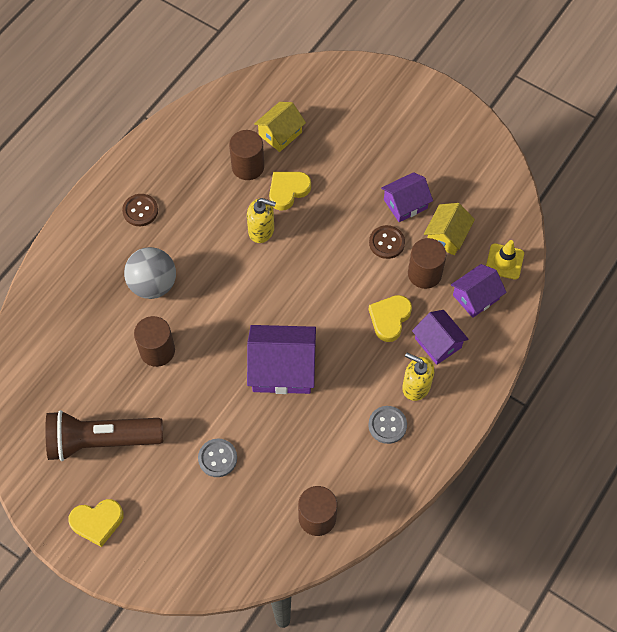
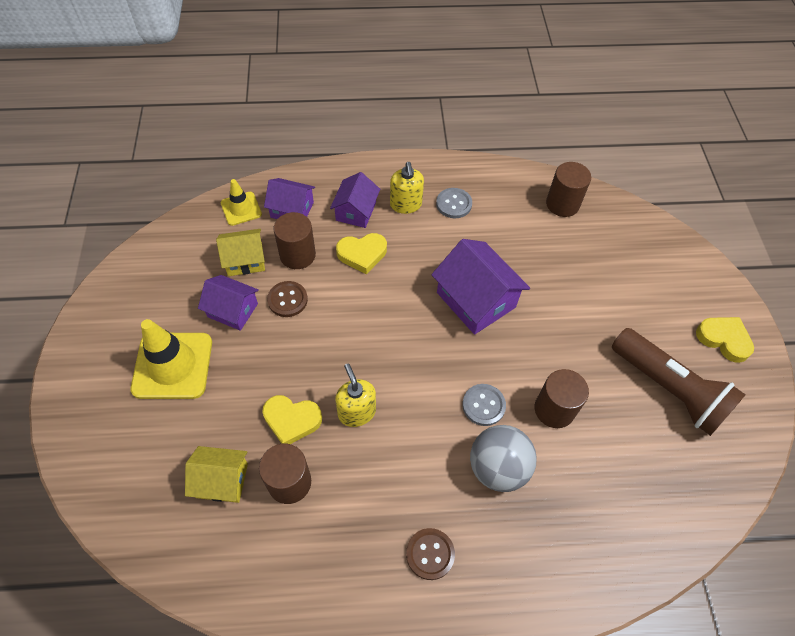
camera: 130 degrees left, 5 degrees down
grey button [198,439,237,477] -> grey button moved to [462,384,506,426]
none -> yellow traffic cone [130,319,212,399]

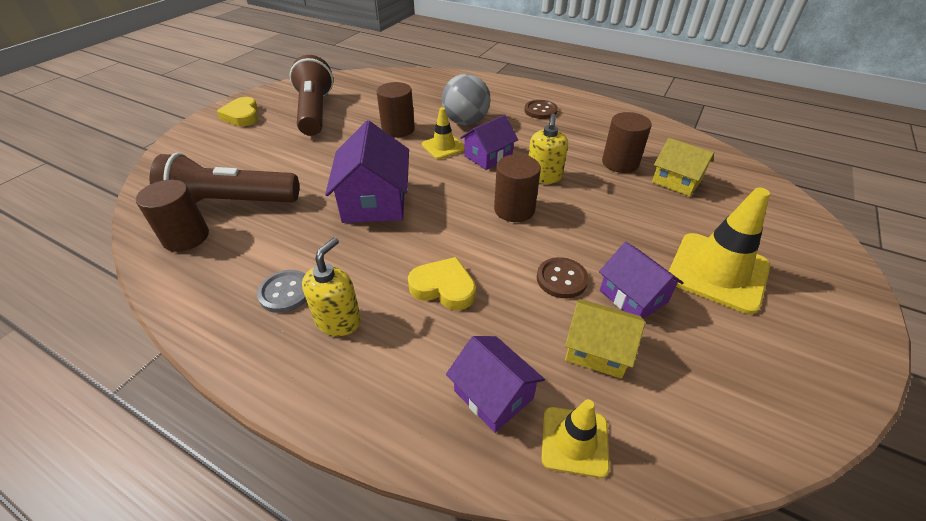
camera: 145 degrees left, 15 degrees down
yellow heart [262,395,322,444] -> none
brown cylinder [273,212,316,269] -> brown cylinder moved to [494,154,541,222]
purple house [330,172,380,228] -> purple house moved to [460,115,518,170]
grey button [462,384,506,426] -> yellow traffic cone [422,107,465,159]
none -> brown flashlight [150,153,299,203]

